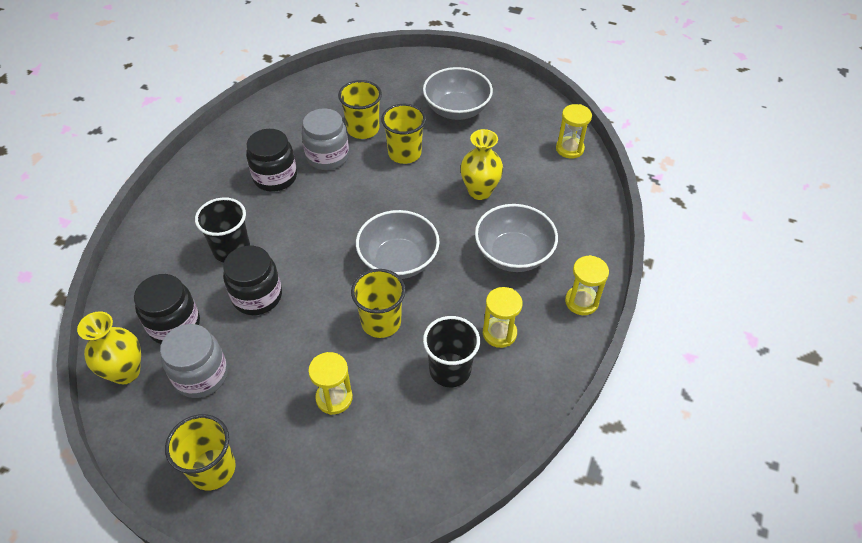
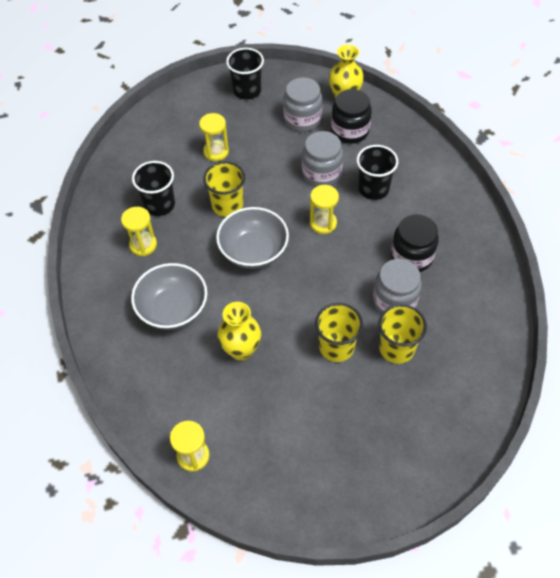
camera: 145 degrees right, 5 degrees up
yellow cup [165,414,236,490] -> black cup [226,48,264,100]
black jar [223,246,282,315] -> grey jar [302,131,343,186]
grey bowl [423,67,493,120] -> none
yellow hourglass [565,255,609,315] -> yellow hourglass moved to [310,185,339,234]

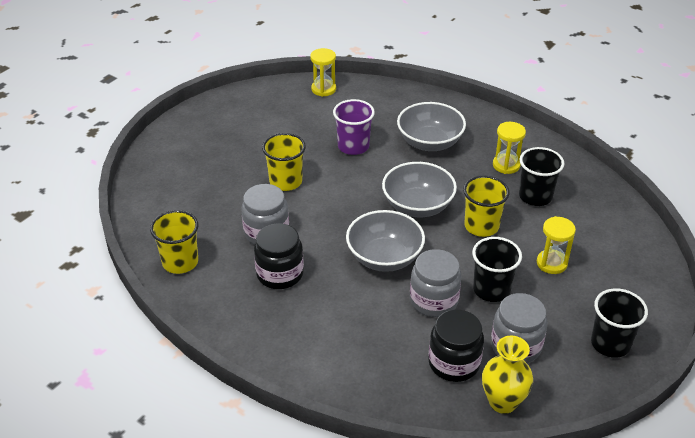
camera: 140 degrees right, 15 degrees down
yellow vase [218,302,261,361] -> purple cup [333,99,375,155]
yellow hourglass [310,185,339,234] -> grey bowl [346,210,425,272]
black cup [357,145,398,200] -> black cup moved to [472,237,522,302]
yellow cup [378,304,427,364] -> yellow cup moved to [150,210,198,274]

